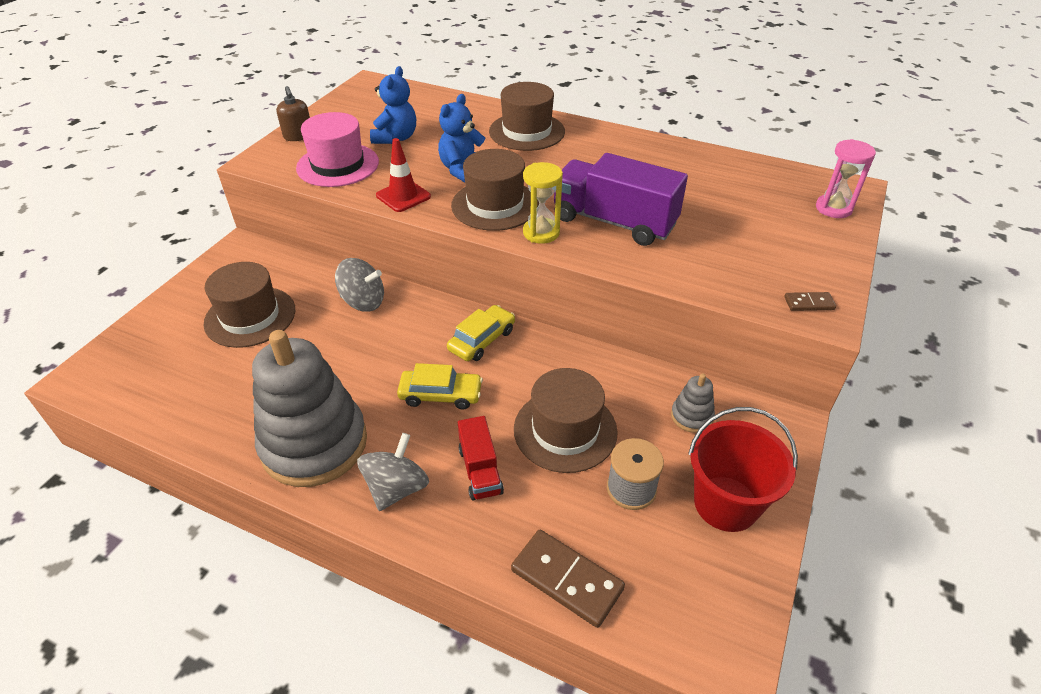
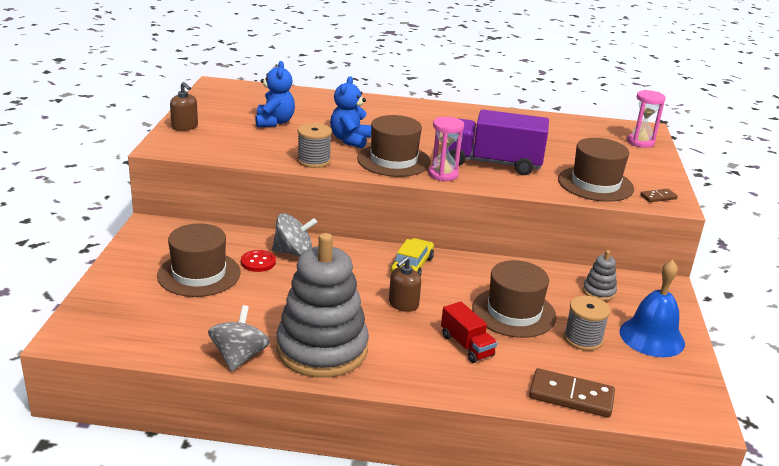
camera: 20 degrees left, 15 degrees down
pink hat [296,112,379,187] -> none
grey spinning top [357,433,429,511] -> grey spinning top moved to [208,305,270,371]
red traffic cone [376,138,431,212] -> grey spool [297,123,332,168]
yellow car [397,363,483,410] -> brown soap dispenser [389,257,421,312]
brown hat [489,82,565,151] -> brown hat moved to [558,138,634,202]
yellow hourglass [523,162,563,244] -> pink hourglass [428,117,464,181]
red bucket [688,407,798,532] -> blue bell [619,260,685,357]
none -> red button [241,250,276,272]

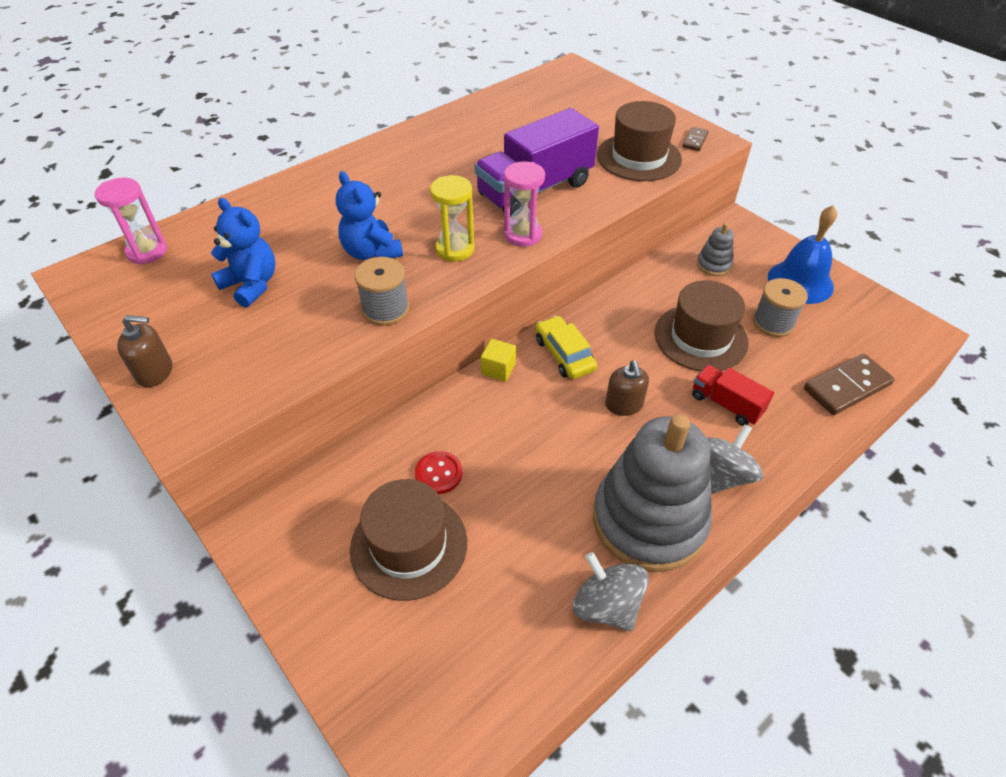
camera: 45 degrees left, 20 degrees up
grey spinning top [272,213,317,256] -> grey spinning top moved to [706,424,763,494]
brown hat [357,115,431,177] -> yellow hourglass [430,175,474,261]
red truck [441,301,497,363] -> red truck turned 150 degrees counterclockwise [692,365,774,426]
pink hourglass [627,90,666,148] -> pink hourglass moved to [95,178,167,265]
none -> yellow cube [481,339,516,382]

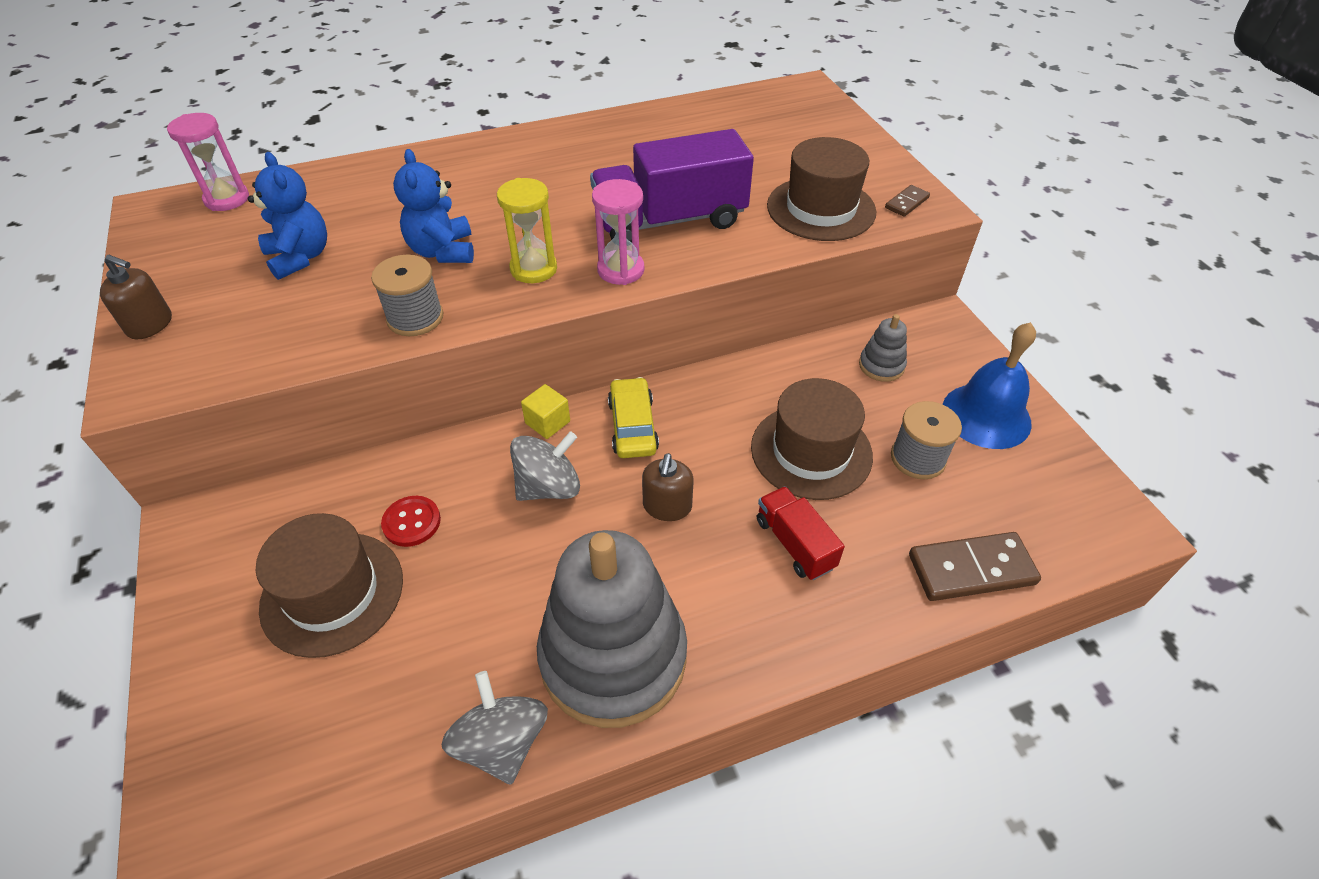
camera: 20 degrees right, 0 degrees up
grey spinning top [706,424,763,494] -> grey spinning top moved to [510,431,580,501]

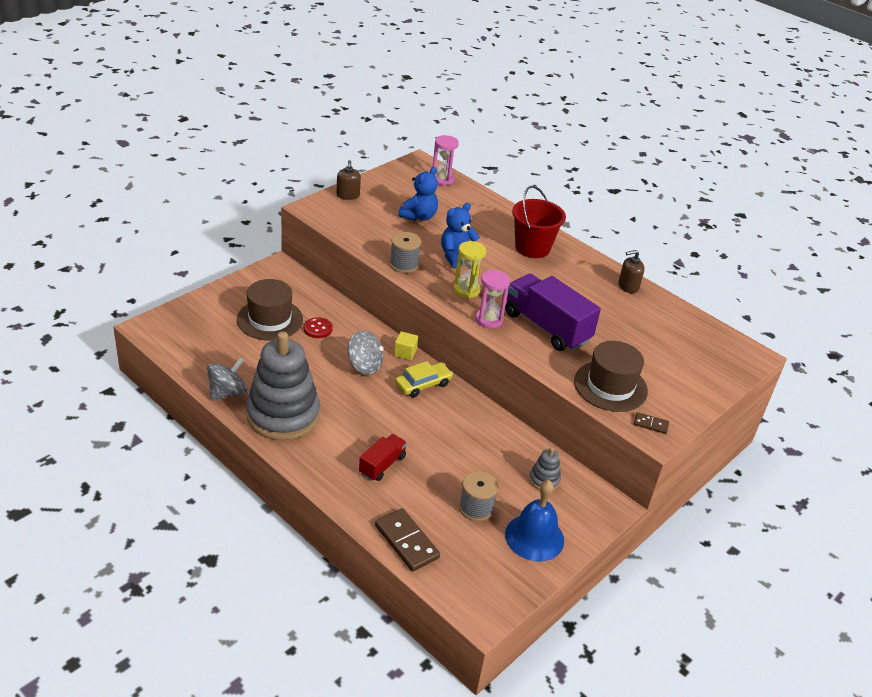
camera: 60 degrees right, 10 degrees down
brown soap dispenser [642,453,694,521] -> brown soap dispenser moved to [618,250,644,293]
brown hat [751,378,873,500] -> none
none -> red bucket [512,186,566,258]

